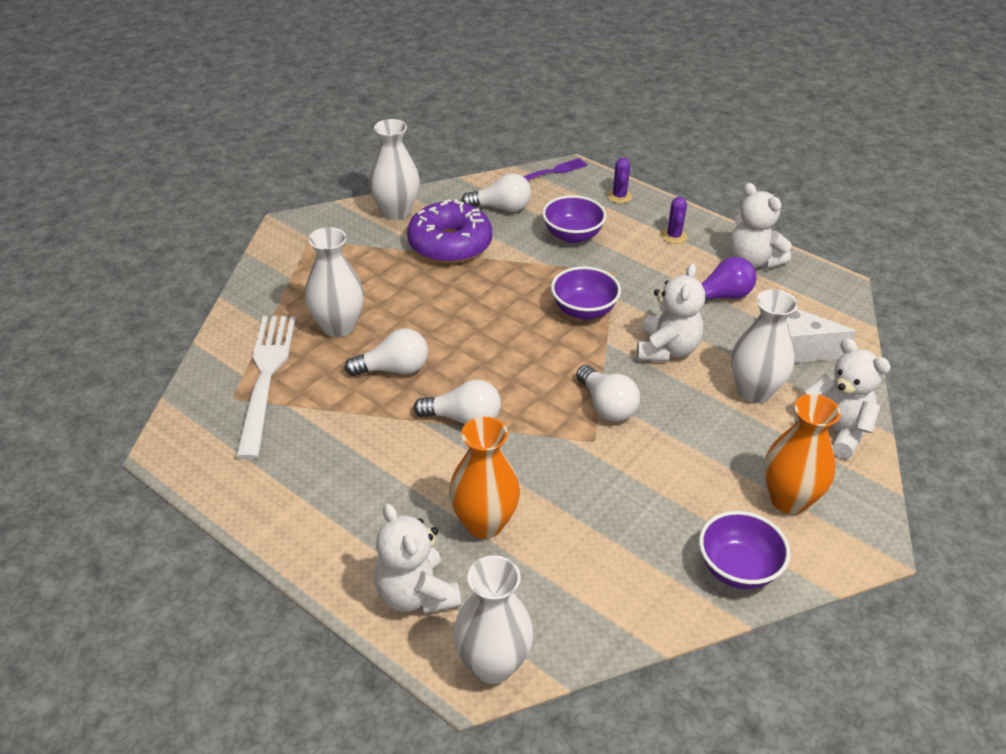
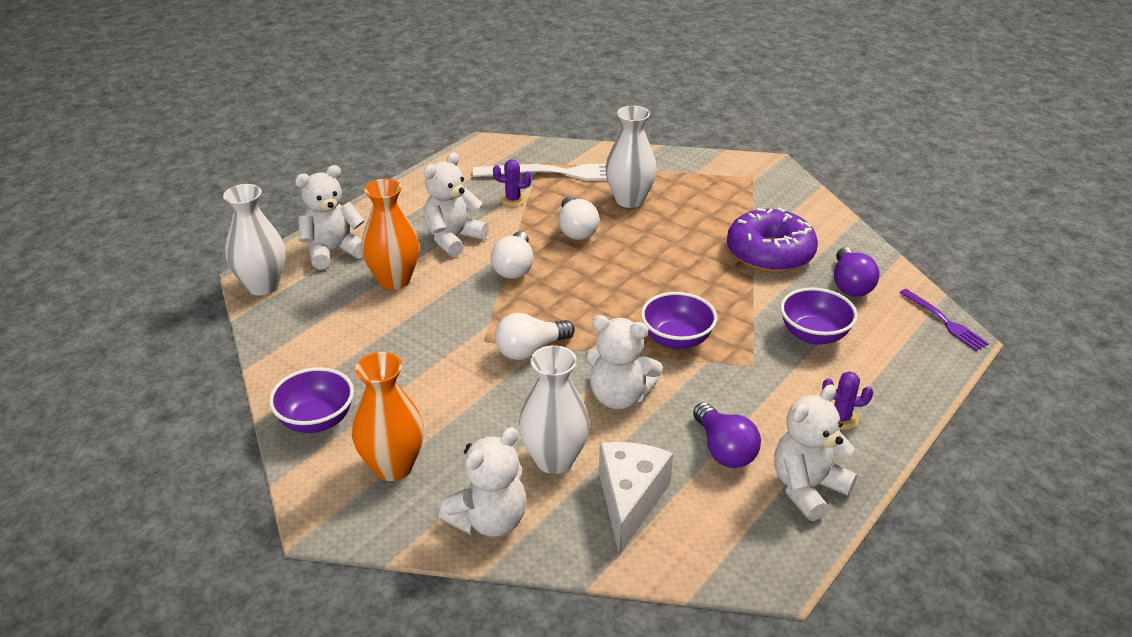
camera: 90 degrees right, 5 degrees down
white vase [369,119,420,220] -> none
white light bulb [461,173,531,212] -> purple light bulb [834,247,879,297]
purple cactus [607,158,632,203] -> purple cactus moved to [493,159,532,207]
none -> white teddy bear [424,152,489,257]

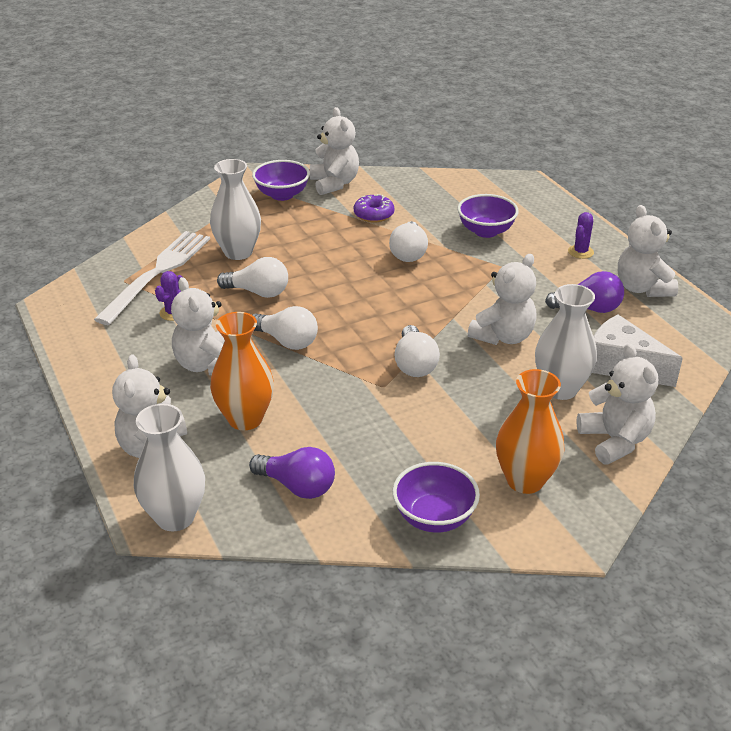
camera: 65 degrees left, 0 degrees up
purple bowl [641,292,717,349] -> purple bowl moved to [252,160,310,201]
purple donut [727,208,818,273] -> purple donut [354,194,394,223], size x0.53
purple light bulb [834,247,879,297] -> purple light bulb moved to [249,447,335,499]
purple fork [899,289,989,351] -> none
none -> white teddy bear [310,107,359,195]
none -> white light bulb [389,221,428,262]

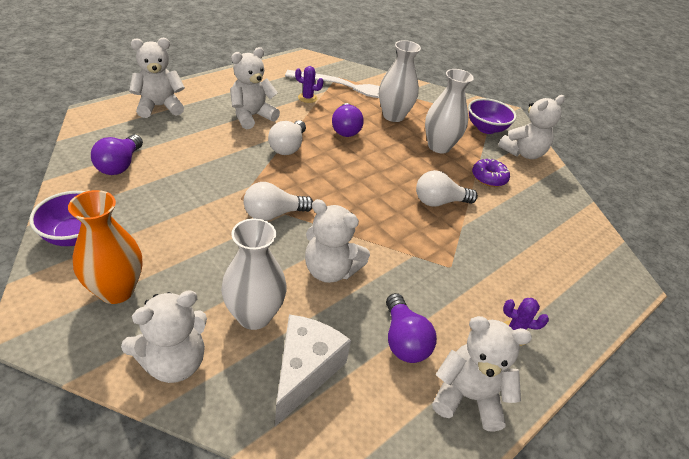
camera: 70 degrees right, 5 degrees up
white vase [134,404,205,531] -> white vase moved to [425,69,474,153]
orange vase [210,312,274,430] -> none
white light bulb [217,257,288,298] -> purple light bulb [332,103,364,137]
purple bowl [457,194,519,238] -> none
white teddy bear [618,205,678,297] -> white teddy bear turned 45 degrees clockwise [432,316,532,432]

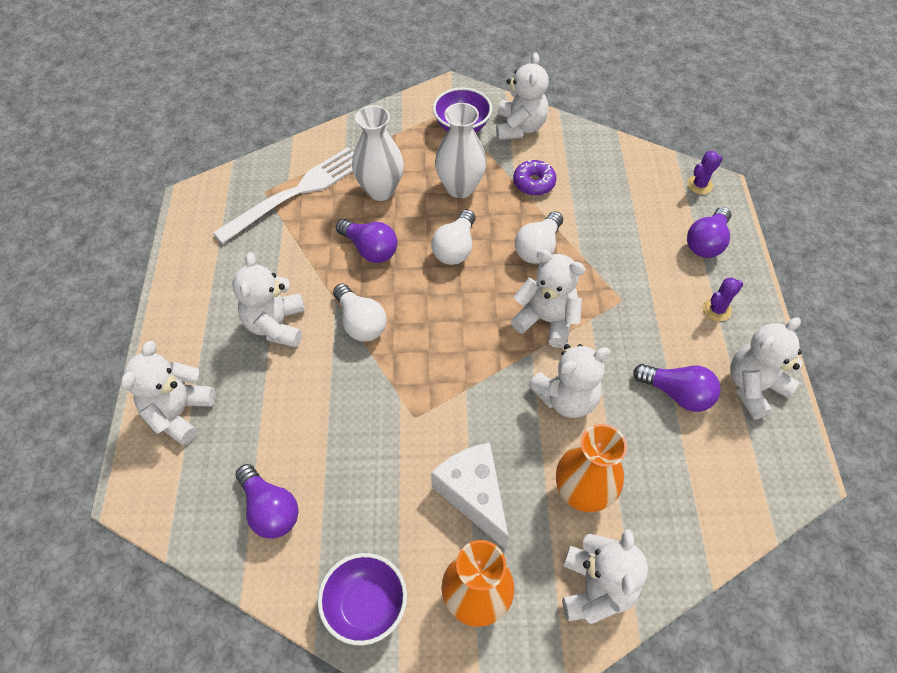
camera: 45 degrees left, 15 degrees up
white vase [221,218,287,330] -> orange vase [556,424,627,512]
white light bulb [243,182,313,221] -> white light bulb moved to [431,209,475,265]
white cheese [275,314,351,426] -> white cheese moved to [431,442,509,549]
purple cactus [295,66,324,103] -> purple cactus moved to [687,151,722,194]
none -> white teddy bear [511,249,585,348]
none -> purple light bulb [687,207,731,258]

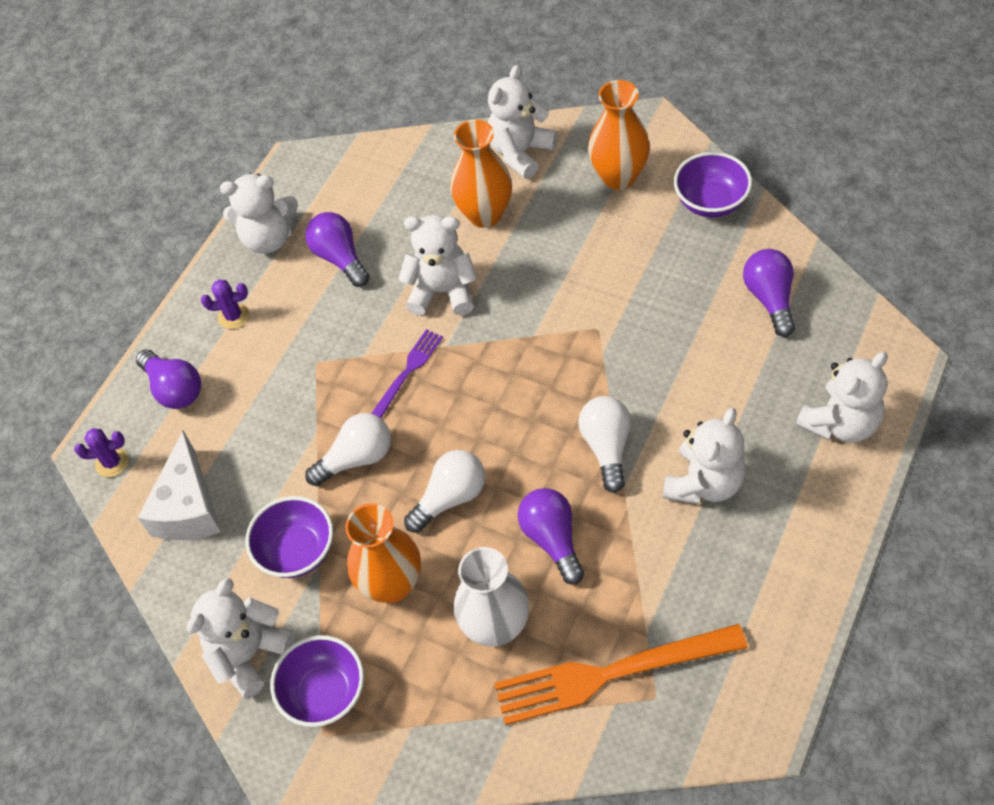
camera: 145 degrees left, 0 degrees up
white fork [213,147,354,244] -> orange fork [494,624,748,725]
white cheese [431,442,509,549] -> white cheese moved to [138,430,221,540]
white vase [435,103,487,198] -> orange vase [345,503,421,603]
white teddy bear [511,249,585,348] -> purple fork [371,329,443,418]
purple donut [513,160,557,196] -> purple bowl [245,496,333,578]
purple light bulb [687,207,731,258] -> purple light bulb turned 75 degrees clockwise [136,349,201,409]

